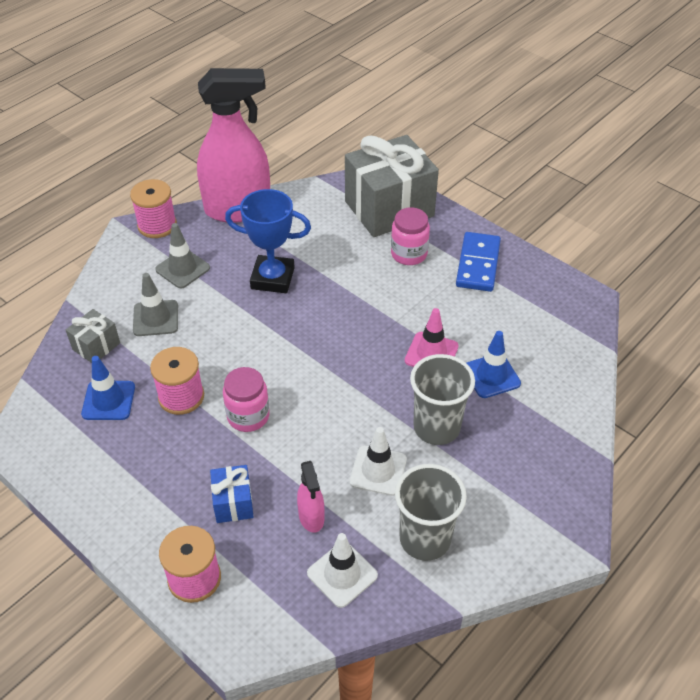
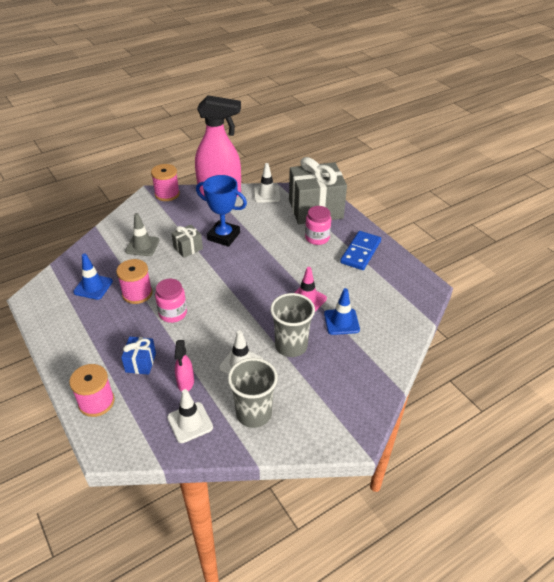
camera: 15 degrees right, 5 degrees down
grey gift [66,309,120,363] -> grey gift moved to [171,225,203,258]
grey traffic cone [155,223,210,288] -> none
none -> white traffic cone [254,163,280,203]

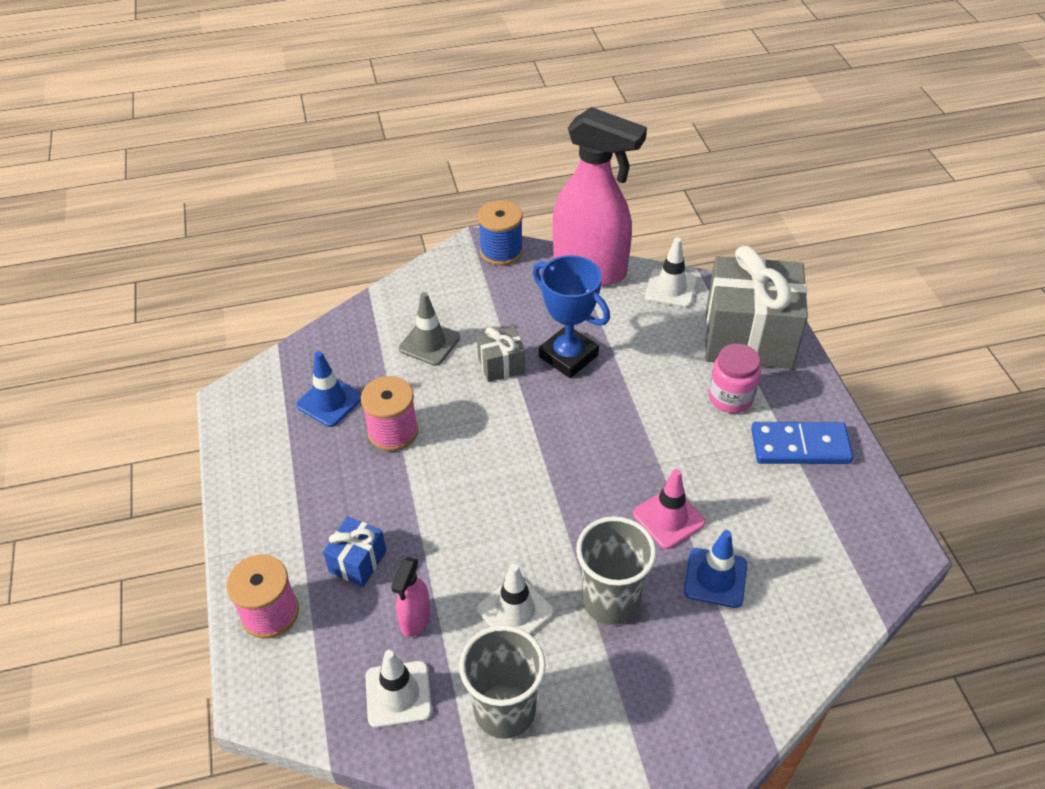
camera: 20 degrees right, 5 degrees up
pink spool [151,164,180,201] -> blue spool [478,200,523,266]
pink jar [155,279,187,323] -> none
blue domino [340,231,381,270] -> blue domino turned 45 degrees clockwise [751,422,853,464]

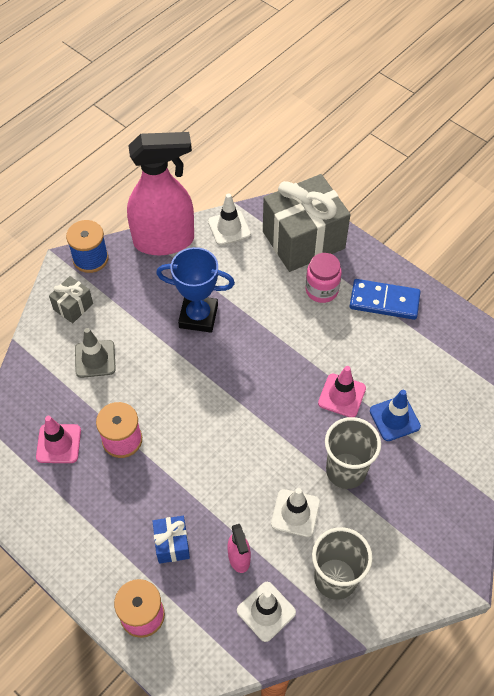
camera: 35 degrees left, 10 degrees up
blue traffic cone [296,351,362,427] -> pink traffic cone [36,416,81,463]
grey gift [477,327,525,382] -> grey gift moved to [49,276,93,323]
blue domino [751,422,853,464] -> blue domino turned 45 degrees clockwise [350,279,420,320]

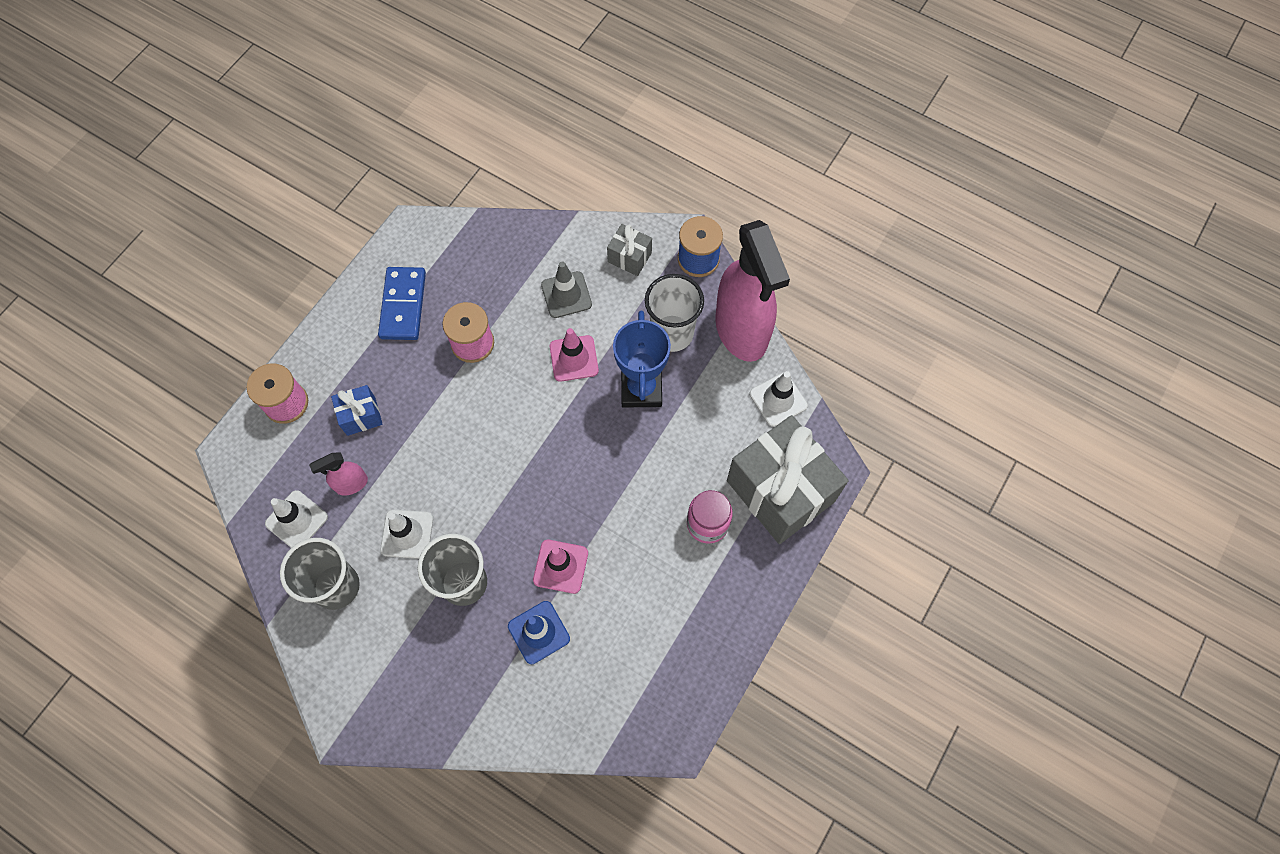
camera: 80 degrees right, 10 degrees up
pink traffic cone [36,416,81,463] -> pink traffic cone moved to [550,328,599,382]
blue domino [350,279,420,320] -> blue domino moved to [378,267,426,340]
none -> white cup [645,274,704,352]

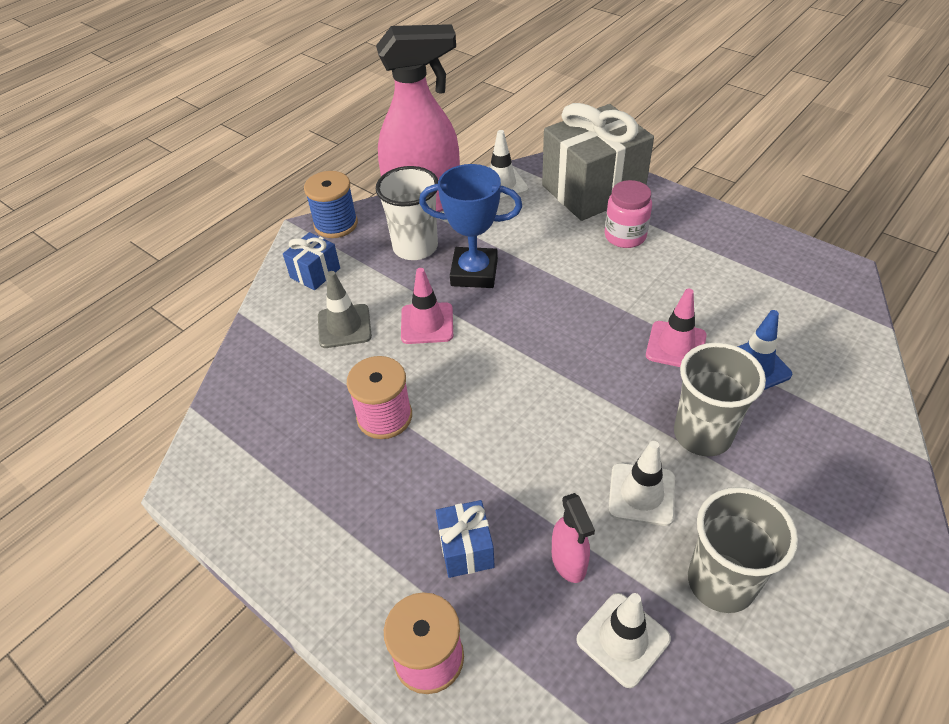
camera: 80 degrees left, 20 degrees down
blue domino [378,267,426,340] -> none
grey gift [607,224,652,276] -> blue gift [283,232,340,290]

